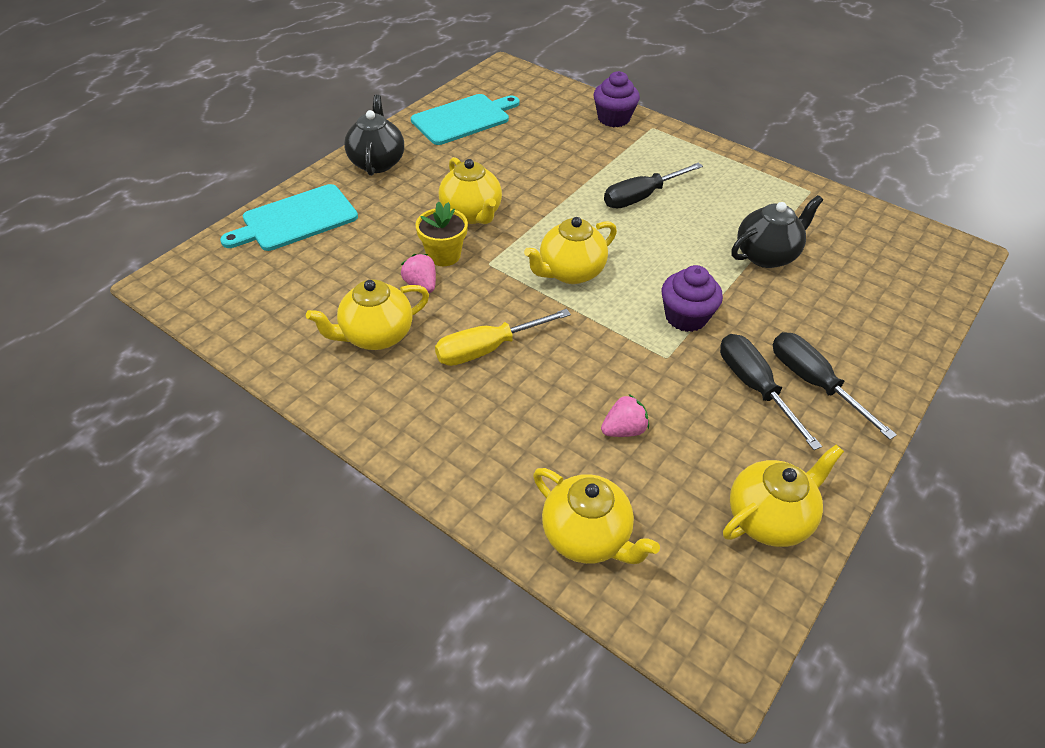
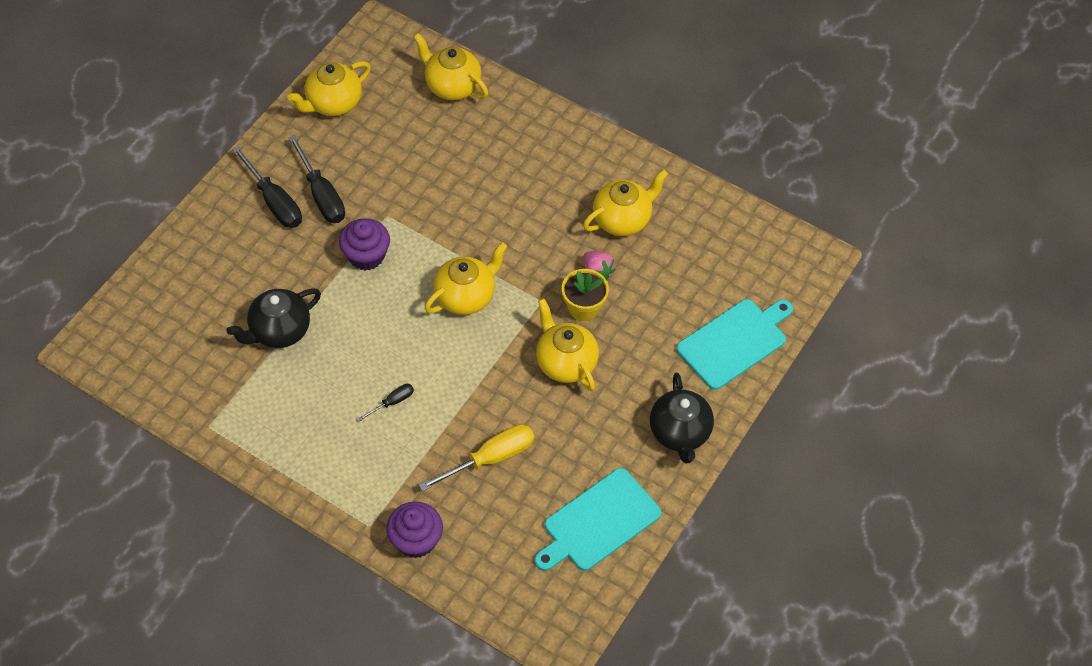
camera: 175 degrees right, 10 degrees up
yellow screwdriver [435,309,571,366] -> yellow screwdriver moved to [419,424,534,491]
pink strawberry [601,394,649,437] -> none
black screwdriver [604,162,703,209] -> black screwdriver [358,384,414,421], size x0.51

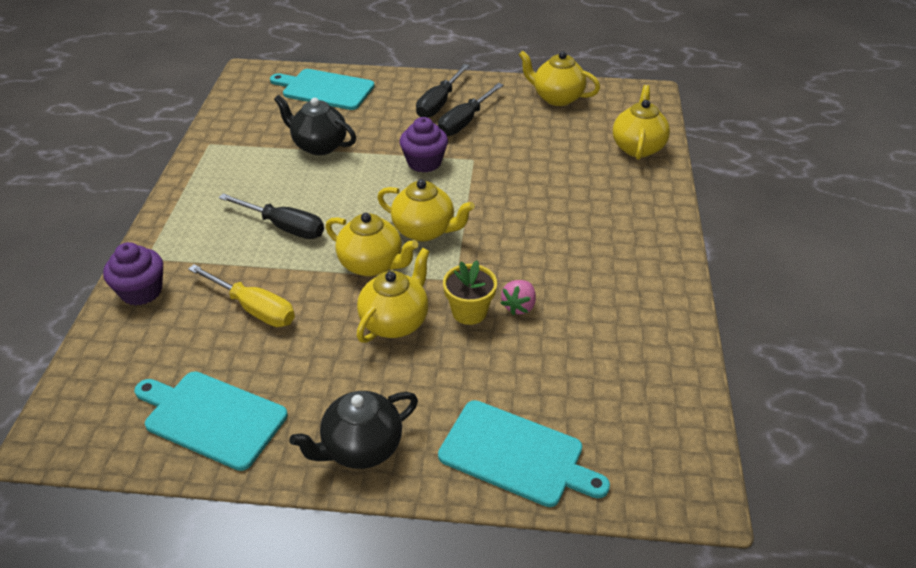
camera: 65 degrees right, 15 degrees down
black screwdriver [358,384,414,421] -> black screwdriver [219,193,324,239], size x1.96
yellow teapot [583,169,668,236] -> yellow teapot moved to [325,213,418,276]
none -> turquoise cutting board [270,69,375,110]

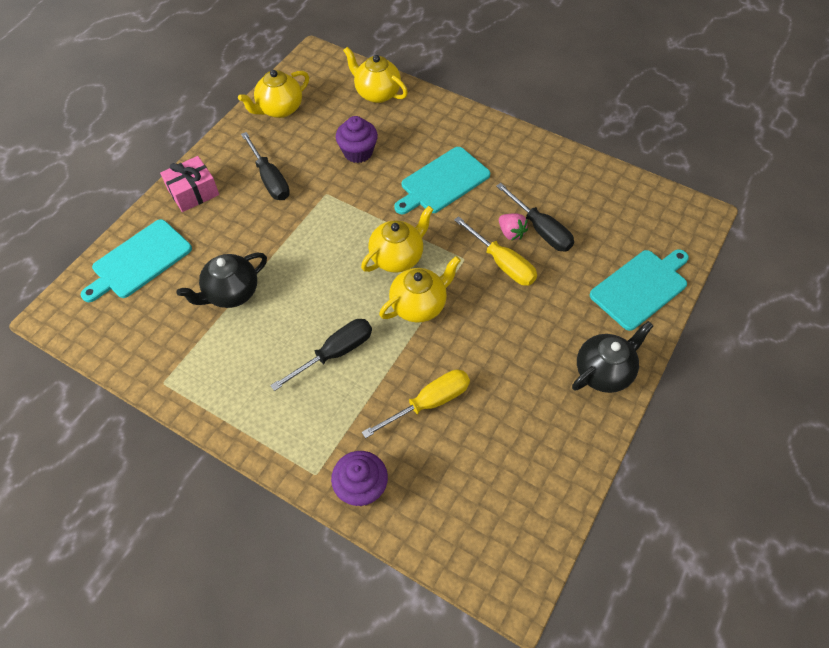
camera: 65 degrees left, 15 degrees up
turquoise cutting board [134,371,288,471] -> turquoise cutting board moved to [394,147,490,214]
black teapot [289,391,418,469] -> black teapot turned 120 degrees counterclockwise [572,321,653,393]
yellow teapot [357,248,430,343] -> none
purple cupcake [400,117,448,173] -> purple cupcake moved to [336,116,378,163]
black screwdriver [416,64,470,118] -> black screwdriver moved to [496,183,574,251]
yellow flower pot [443,261,497,325] -> yellow screwdriver [454,216,537,286]
none -> pink gift [160,156,219,212]

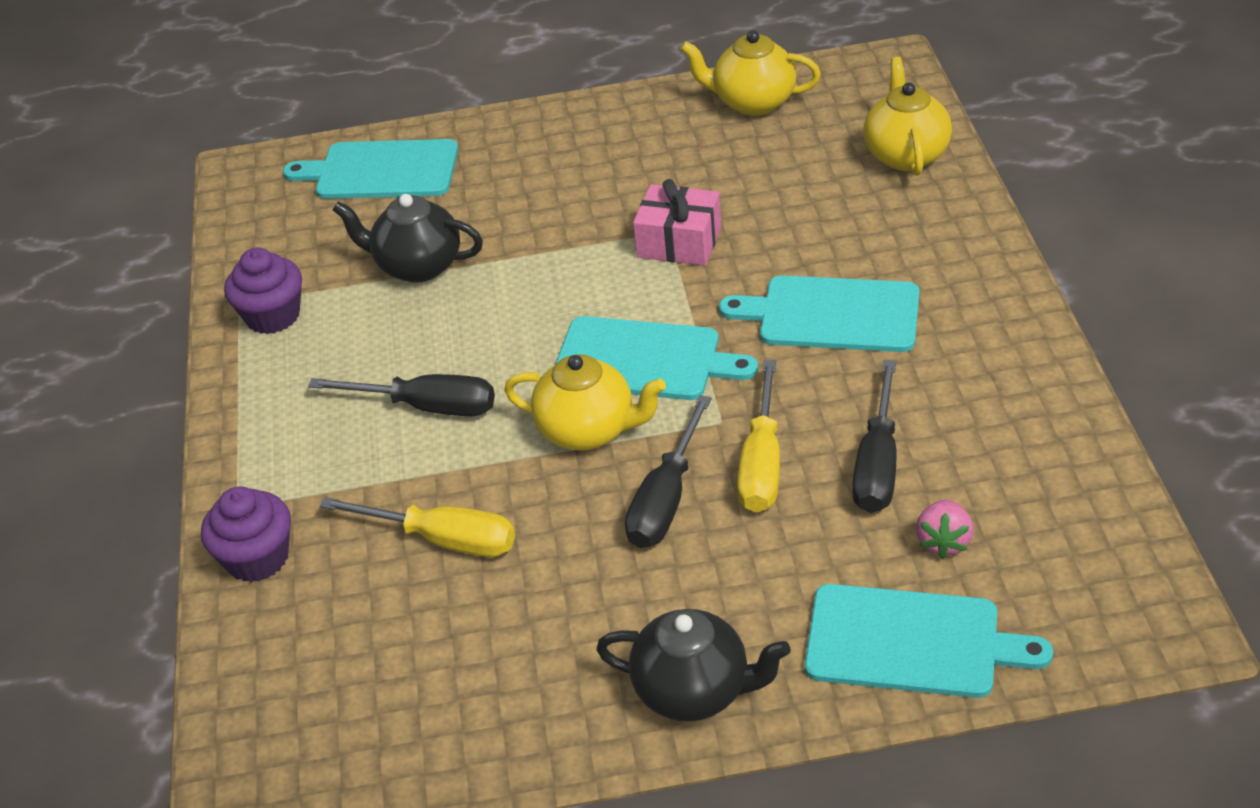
camera: 55 degrees right, 15 degrees down
pink gift [160,156,219,212] -> pink gift moved to [633,179,721,266]
black screwdriver [241,132,290,200] -> black screwdriver moved to [625,395,712,548]
purple cupcake [336,116,378,163] -> purple cupcake moved to [224,248,302,334]
yellow teapot [361,206,434,273] -> turquoise cutting board [555,316,758,400]
pink strawberry [499,213,528,240] -> pink strawberry moved to [916,499,974,559]

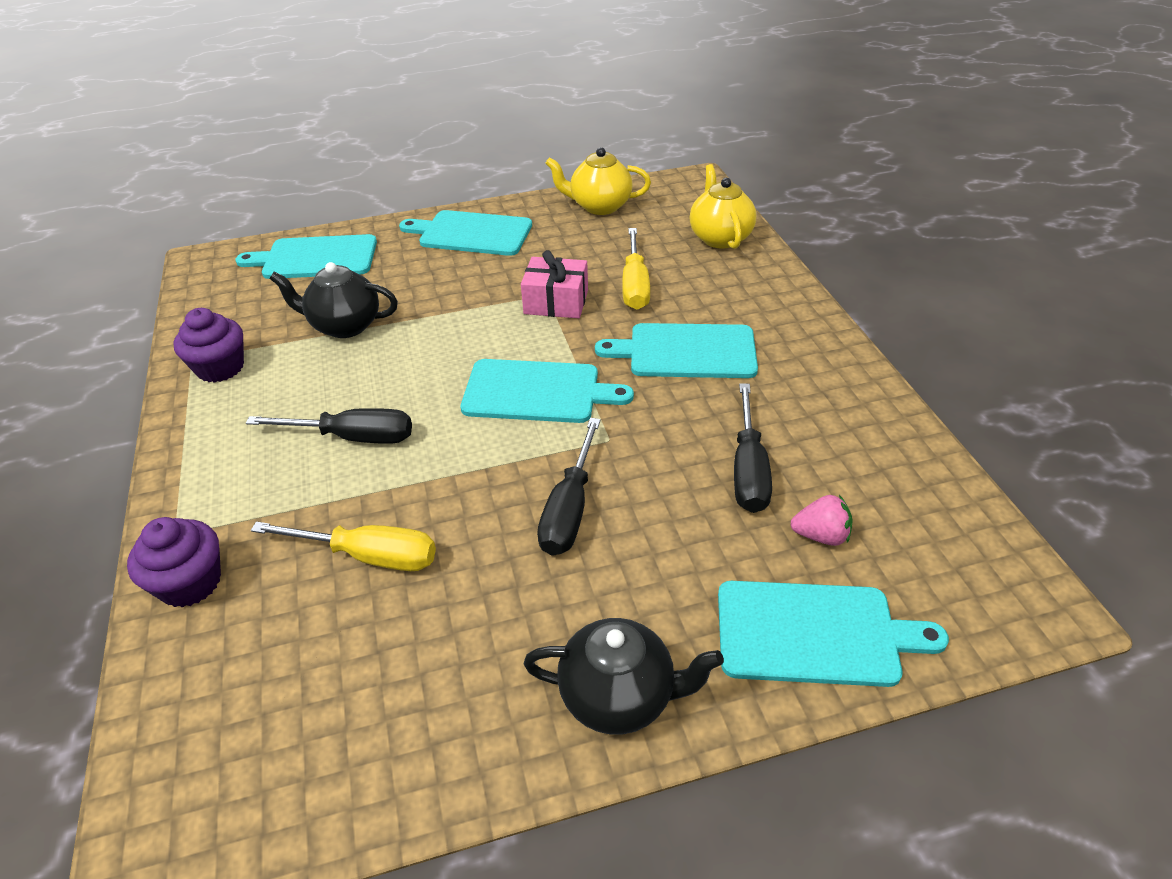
camera: 10 degrees left, 0 degrees up
yellow teapot [504,355,666,450] -> none
yellow screwdriver [737,360,780,513] -> yellow screwdriver moved to [622,228,650,310]
pink strawberry [916,499,974,559] -> pink strawberry turned 90 degrees counterclockwise [791,495,853,546]
none -> turquoise cutting board [399,210,532,256]

